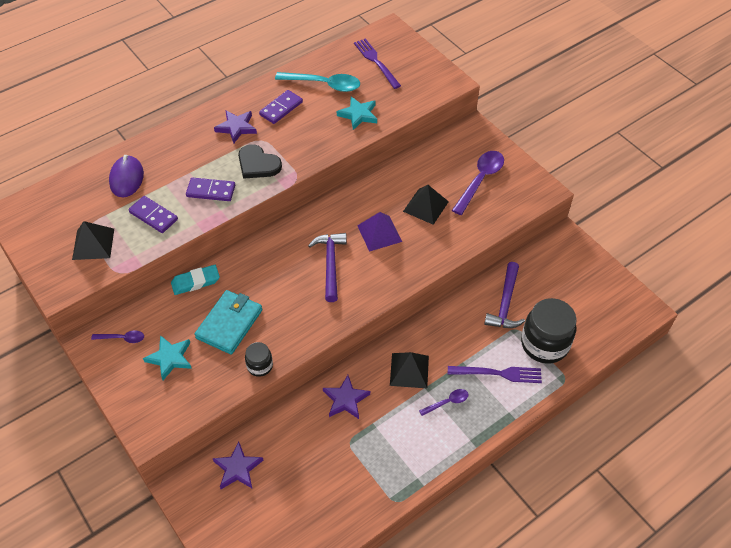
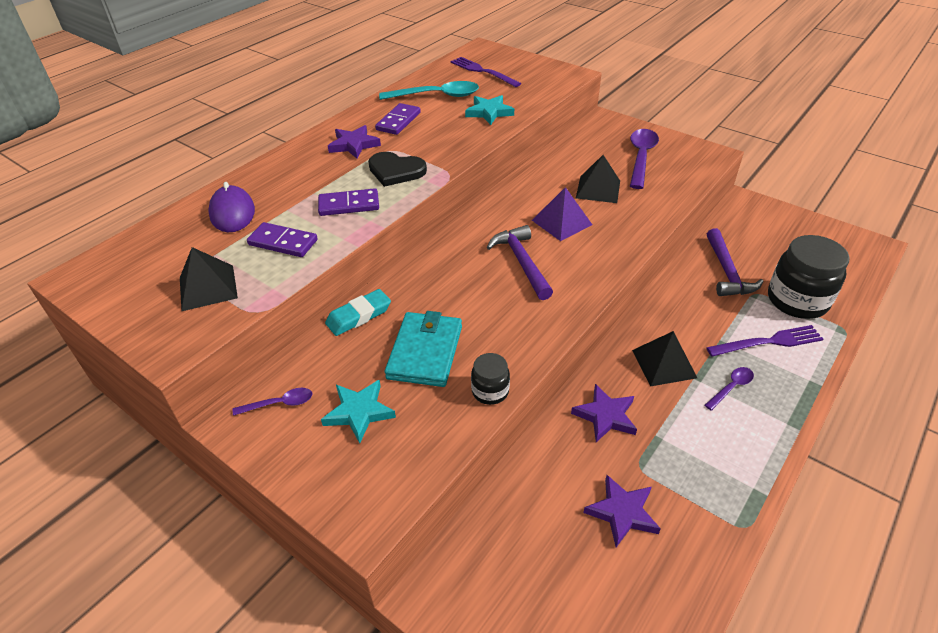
camera: 15 degrees left, 10 degrees down
purple star [212,441,263,489] -> purple star moved to [583,475,661,547]

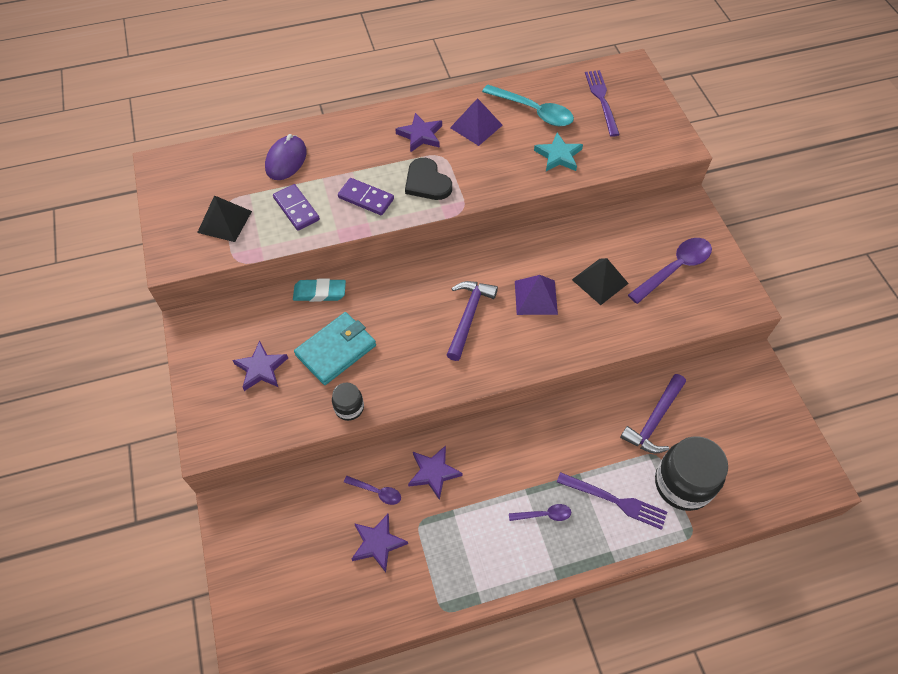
camera: 35 degrees right, 15 degrees up
purple spoon [233,388,312,416] -> purple spoon moved to [344,476,401,505]
turquoise star [321,380,396,443] -> purple star [232,341,288,391]
purple domino [375,103,421,135] -> purple pyramid [450,98,502,146]
black pyramid [632,331,697,386] -> none

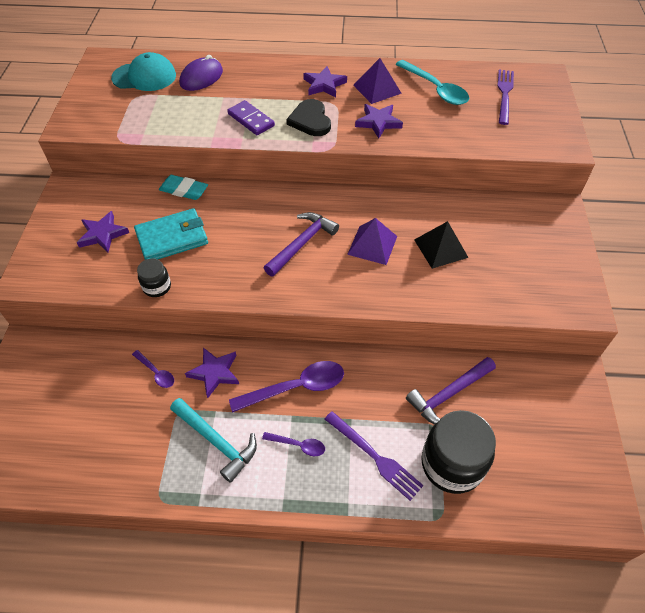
camera: 20 degrees right, 5 degrees down
black pyramid [197,195,252,242] -> none
purple domino [273,184,320,231] -> none
purple star [352,514,408,572] -> purple star moved to [355,104,403,138]
turquoise star [534,133,583,171] -> none
purple spoon [628,238,712,304] -> purple spoon moved to [229,361,344,413]
none -> turquoise cap [111,52,176,91]
none -> turquoise hammer [170,398,257,483]

